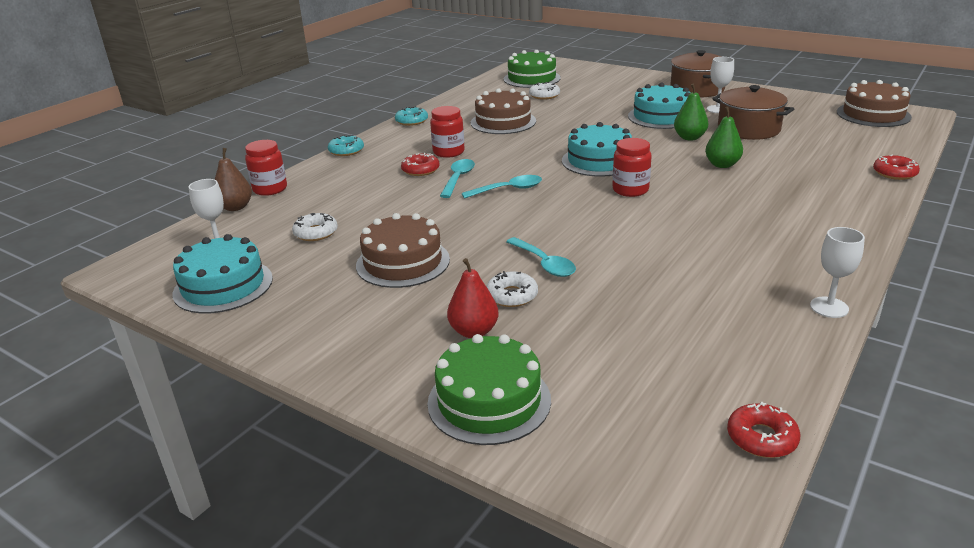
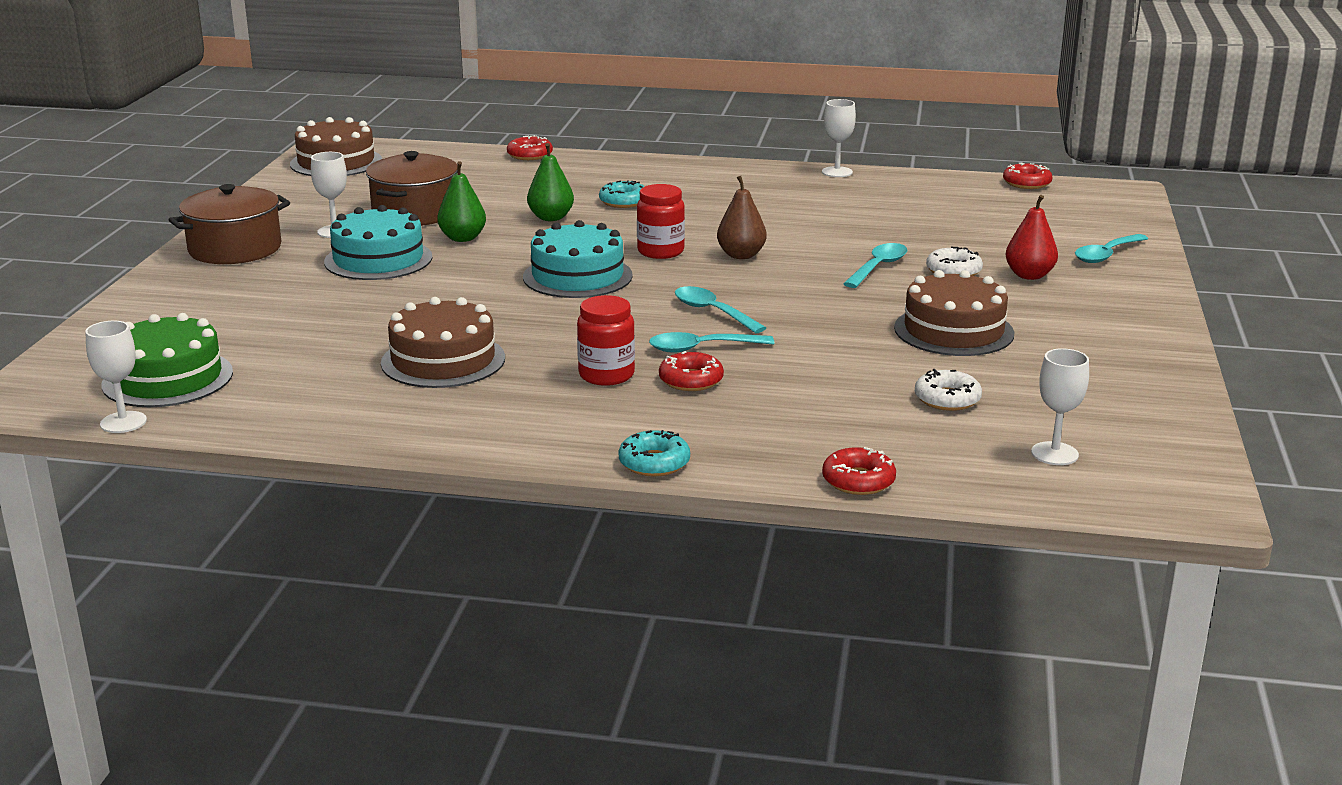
camera: 115 degrees left, 5 degrees down
turquoise cake [172,234,273,314] -> none
brown pear [215,148,252,211] -> brown pear moved to [717,176,767,259]
red jar [245,140,287,196] -> red donut [822,447,896,495]
turquoise donut [395,106,428,126] -> turquoise donut moved to [599,180,645,208]
green cake [427,334,551,445] -> turquoise spoon [1075,234,1148,263]
white donut [529,82,560,100] -> none
none -> white goblet [85,320,147,433]

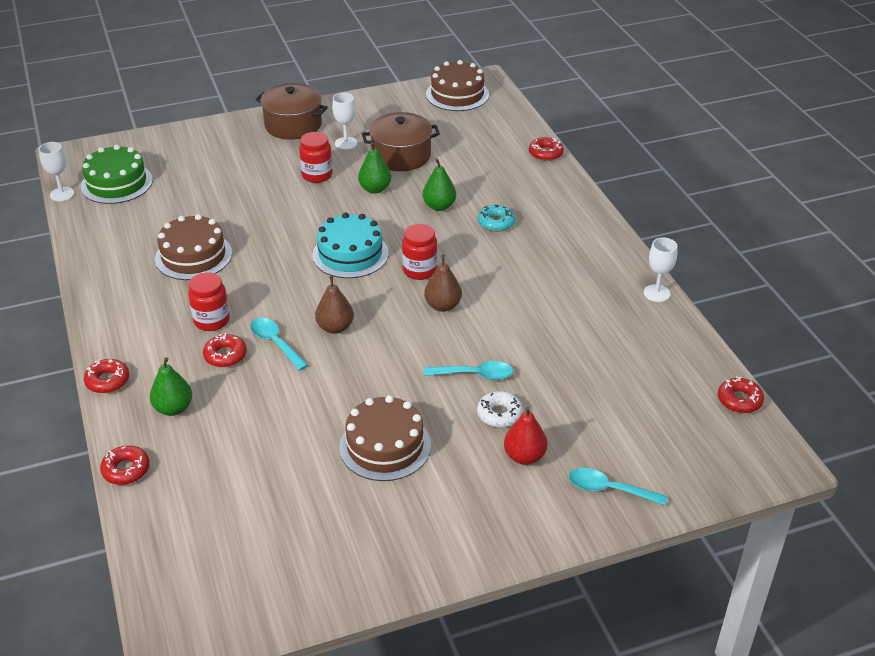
camera: 60 degrees right, 15 degrees up
turquoise cake [324,205,432,280] -> red jar [299,132,333,183]
turquoise donut [618,430,690,476] -> red donut [84,359,129,393]
turquoise spoon [675,286,766,333] -> brown pear [315,276,354,334]
white donut [915,369,982,411] -> none
white goblet [1031,348,1089,465] -> none
none -> green pear [150,357,192,416]

